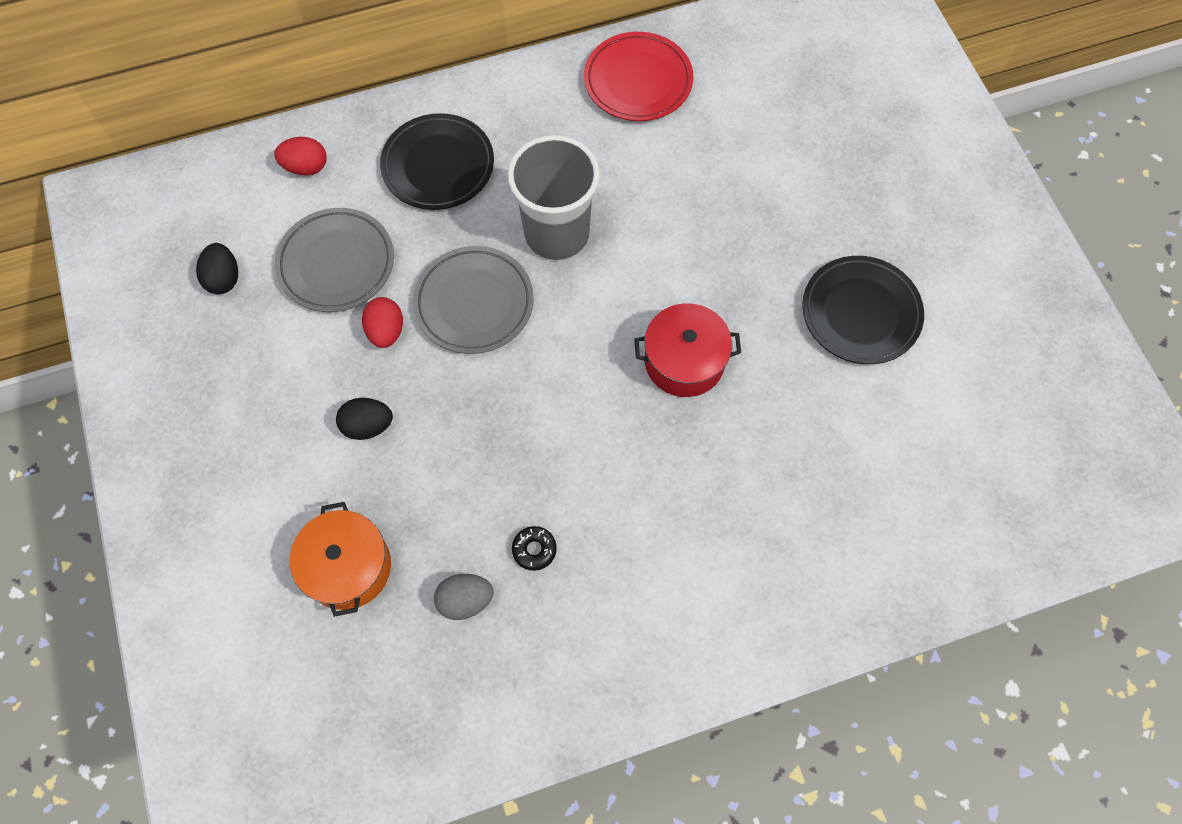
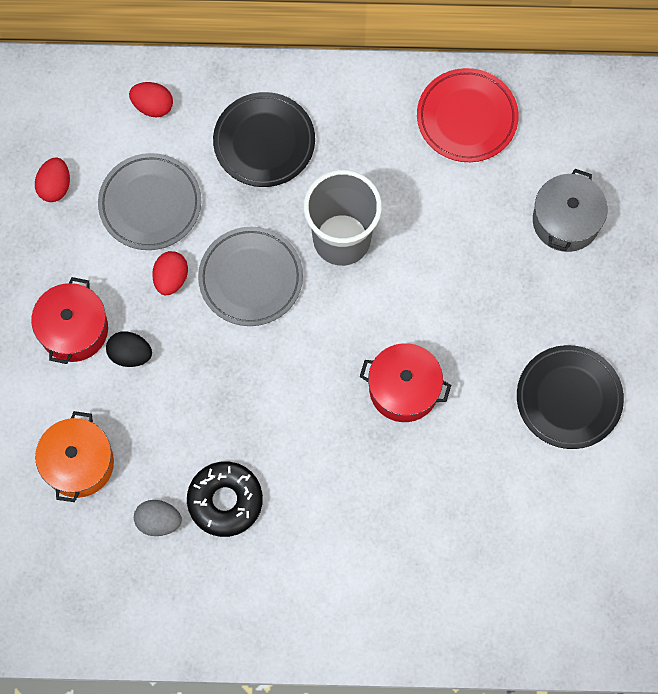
camera: 20 degrees right, 5 degrees up
black egg [196,243,238,294] -> red egg [35,157,70,202]
black donut [512,526,557,571] -> black donut [187,461,263,537], size x2.06
none -> red pot [31,277,108,364]
none -> grey pot [533,169,607,252]

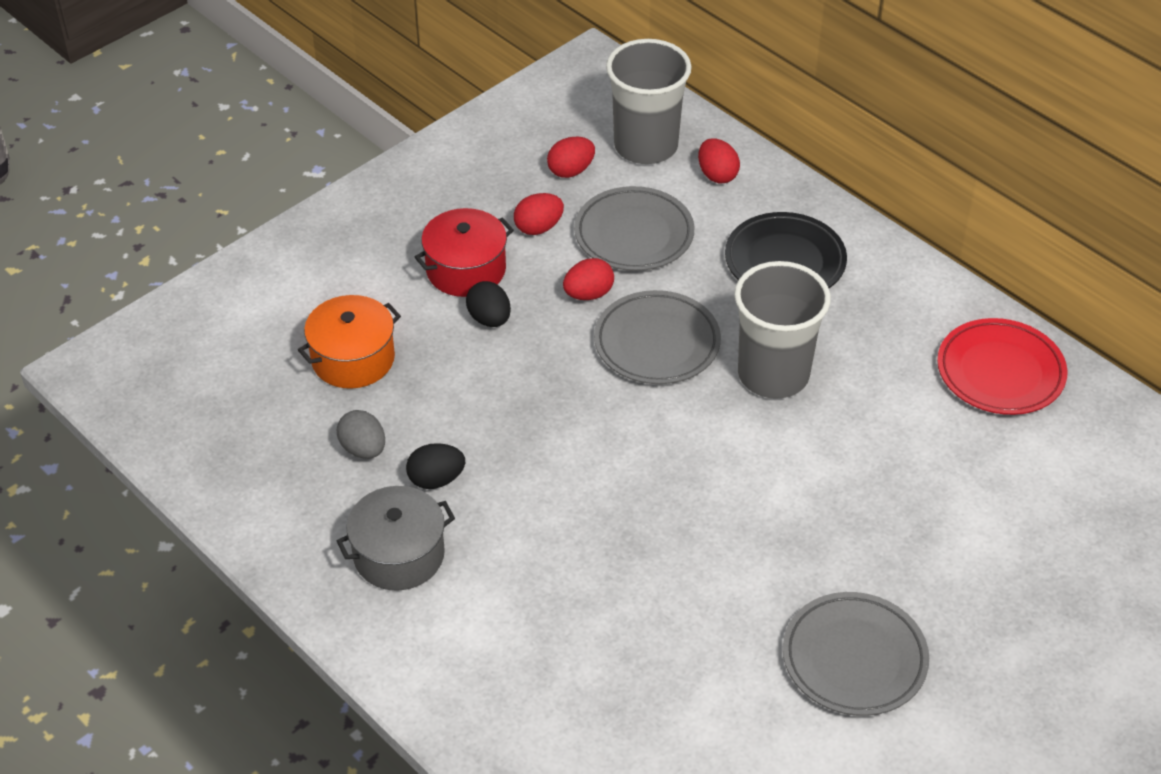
camera: 45 degrees right, 25 degrees down
black donut [187,461,263,537] -> black egg [406,443,465,489]
red pot [360,343,451,422] -> none
black plate [517,345,624,449] -> grey plate [783,592,929,716]
grey pot [533,169,607,252] -> grey pot moved to [337,486,455,591]
none -> red egg [514,193,564,235]
none -> grey cup [606,39,692,164]

